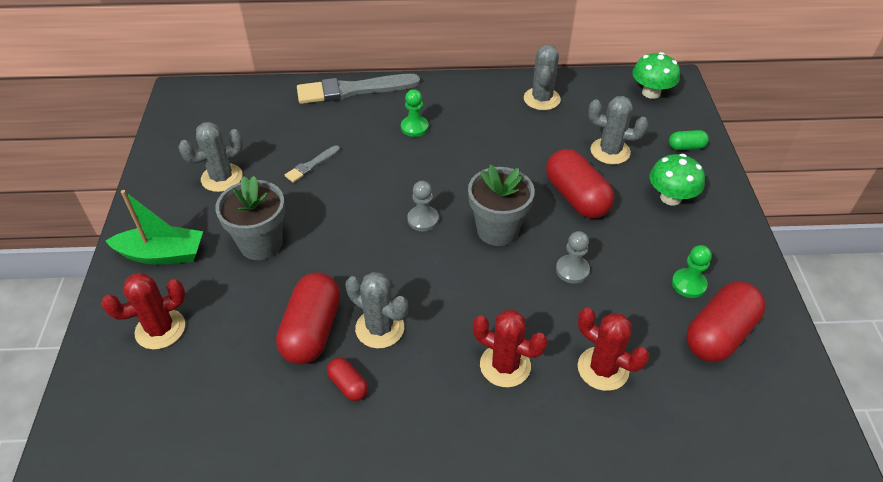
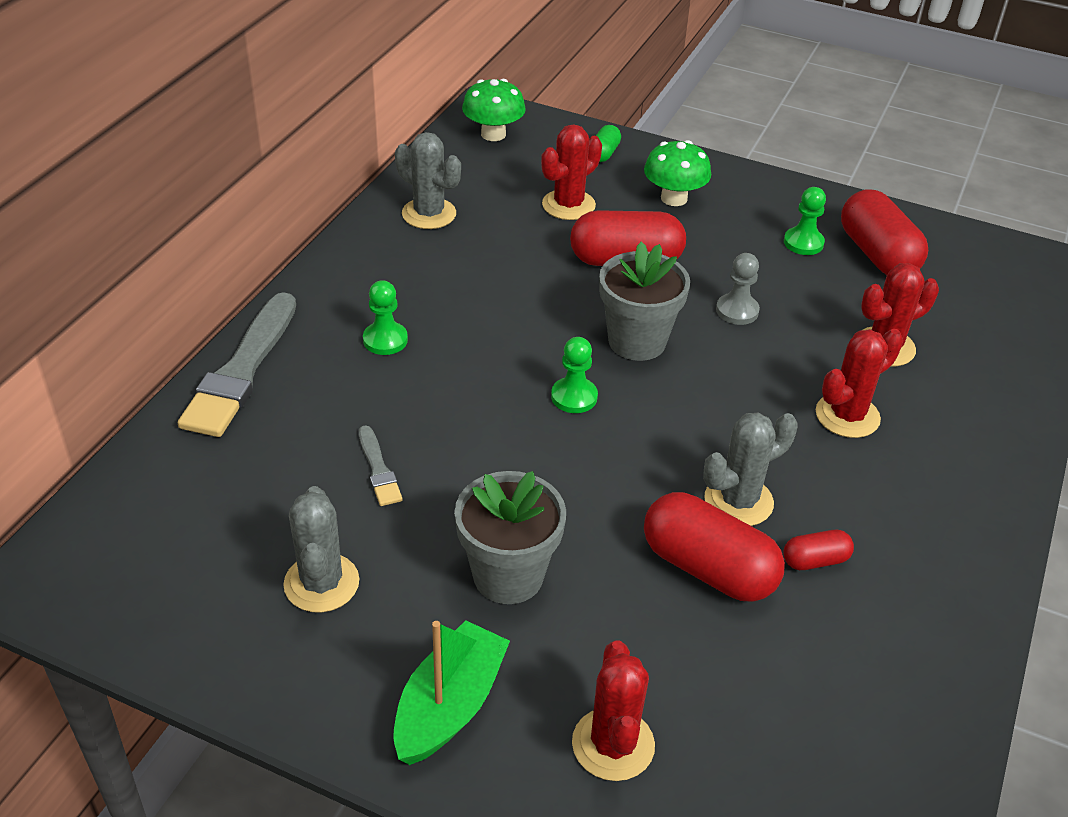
camera: 65 degrees left, 5 degrees down
grey pawn [407,181,439,231] -> green pawn [551,337,598,413]
grey cactus [588,96,648,165] -> red cactus [541,124,602,220]

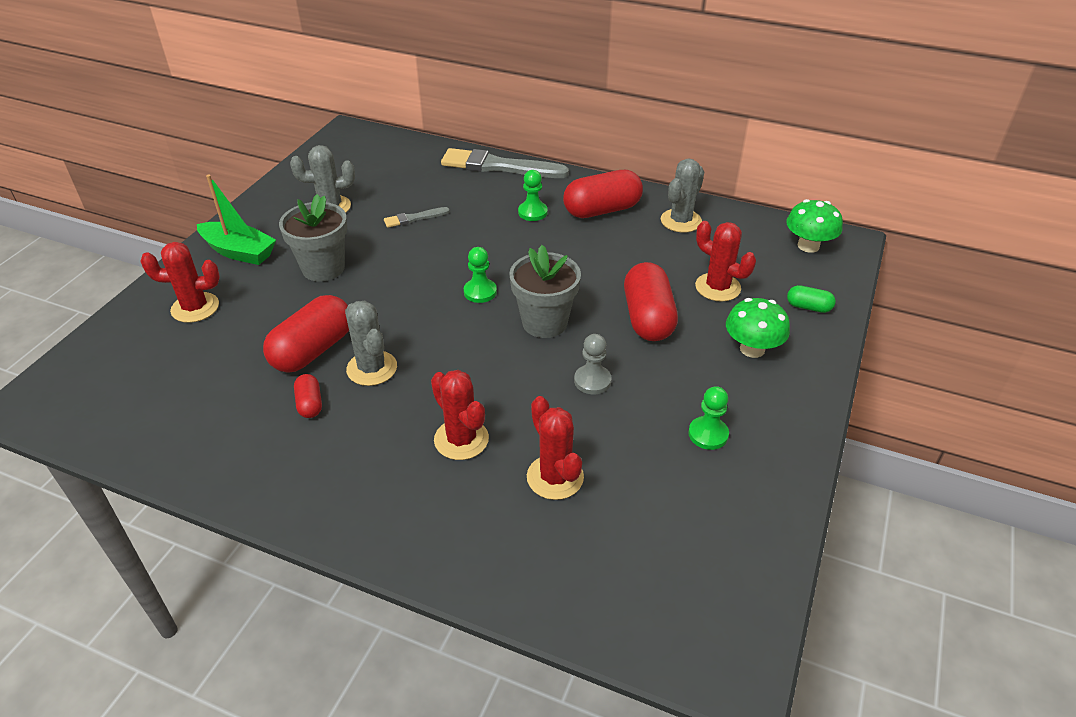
camera: 90 degrees right, 0 degrees up
red capsule [841,189,928,275] -> red capsule moved to [563,170,643,218]

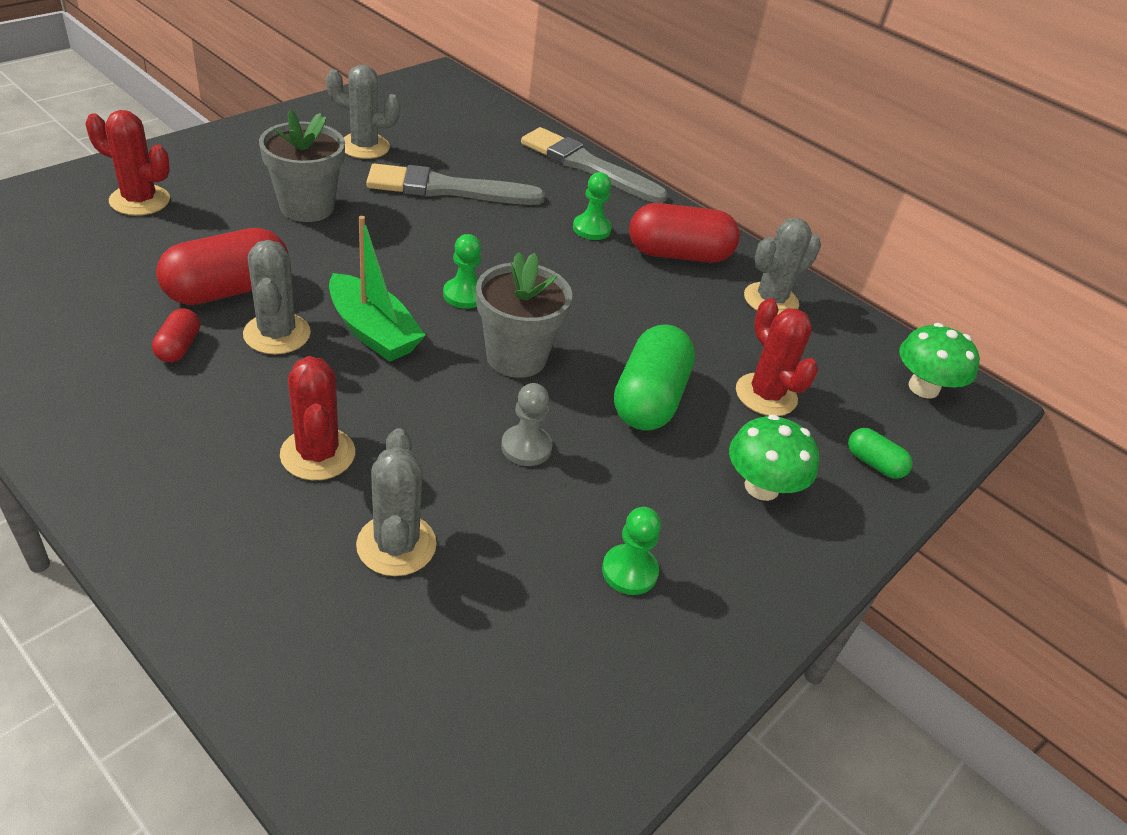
camera: 15 degrees right, 0 degrees up
green boat [197,174,276,265] -> green boat moved to [329,216,426,362]
grey brush [384,207,450,228] -> grey brush [366,163,545,205], size x2.09
red cactus [527,396,584,500] -> grey cactus [356,428,437,576]
red capsule [624,262,678,341] -> green capsule [614,324,695,431]

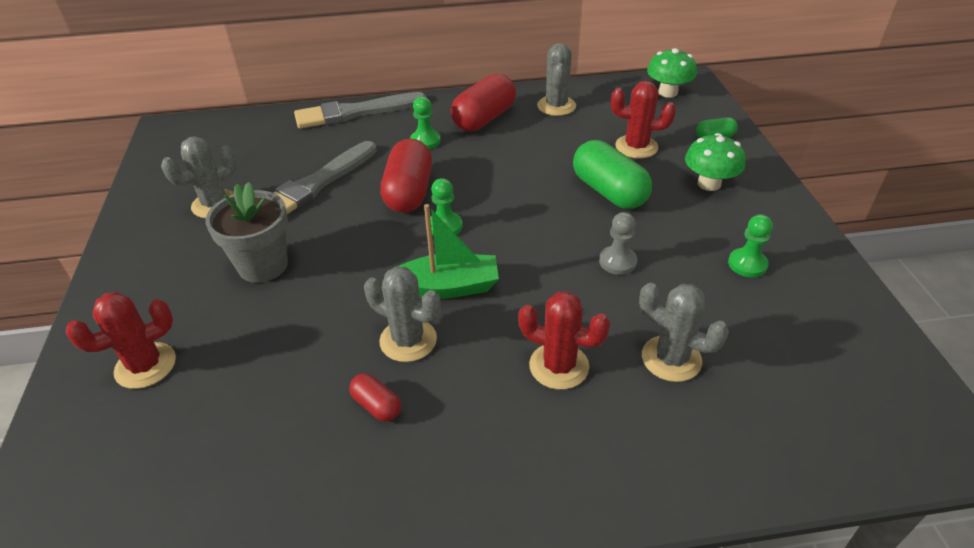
camera: 45 degrees left, 0 degrees up
red capsule [156,228,288,305] -> red capsule moved to [380,139,432,213]
grey flower pot [476,252,572,378] -> none

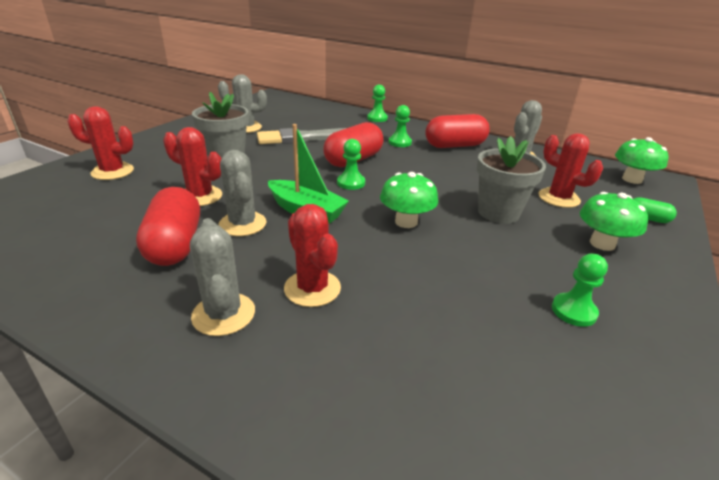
camera: 35 degrees right, 10 degrees down
grey brush [294,92,426,129] -> green pawn [367,85,388,122]
red capsule [349,373,401,422] -> red capsule [136,187,200,266], size x2.04
green capsule [573,140,652,209] -> grey flower pot [477,136,546,224]
grey pawn [599,212,637,275] -> none
grey cactus [639,283,729,382] -> grey cactus moved to [190,218,255,336]
none -> red cactus [163,127,222,206]
none -> green mushroom [380,172,438,228]

